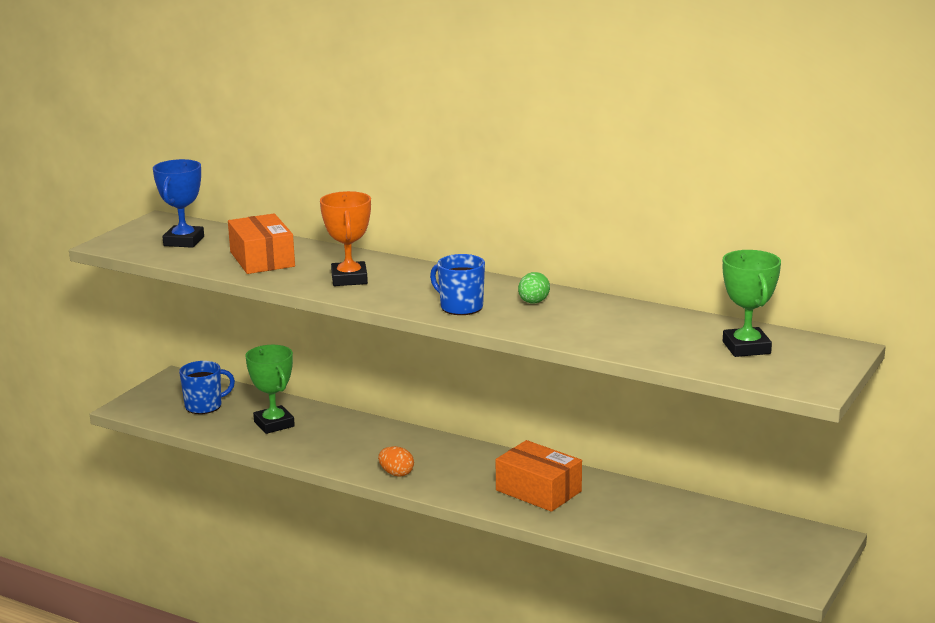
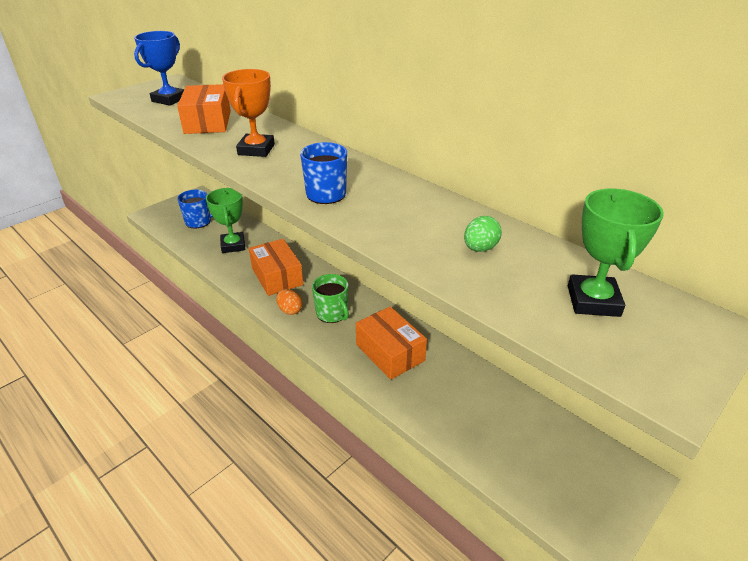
camera: 15 degrees right, 15 degrees up
green egg [518,272,550,303] -> green egg moved to [464,216,502,252]
none -> orange box [249,239,303,296]
none -> green mug [312,274,349,323]

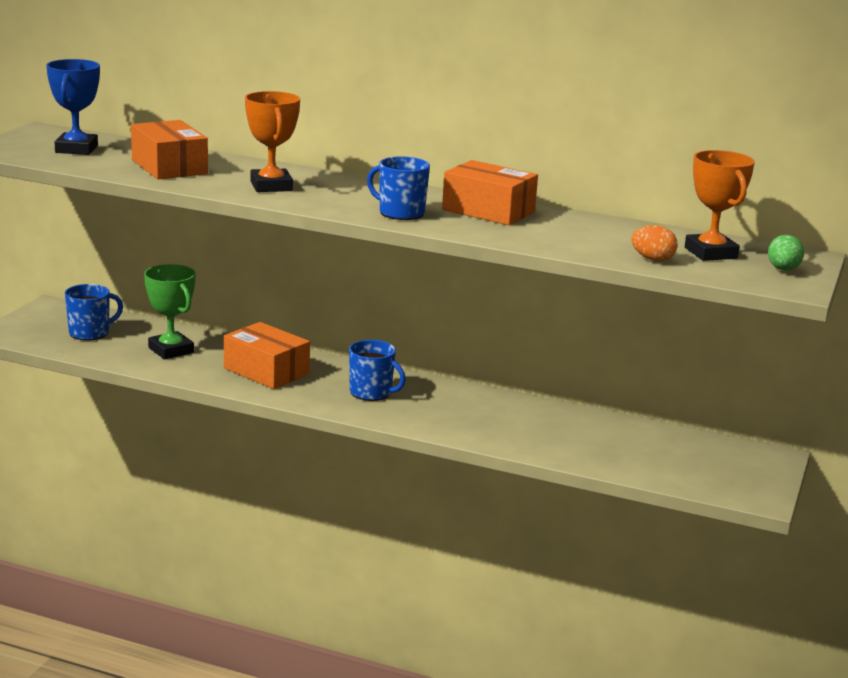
camera: 25 degrees left, 15 degrees down
orange egg [276,289,302,315] -> orange egg moved to [631,225,678,261]
green mug [312,274,349,323] -> blue mug [349,340,406,401]
orange box [356,306,427,380] -> orange box moved to [442,160,538,225]
green egg [464,216,502,252] -> green egg moved to [768,235,804,271]
green trophy [568,189,664,317] -> orange trophy [685,150,755,261]

